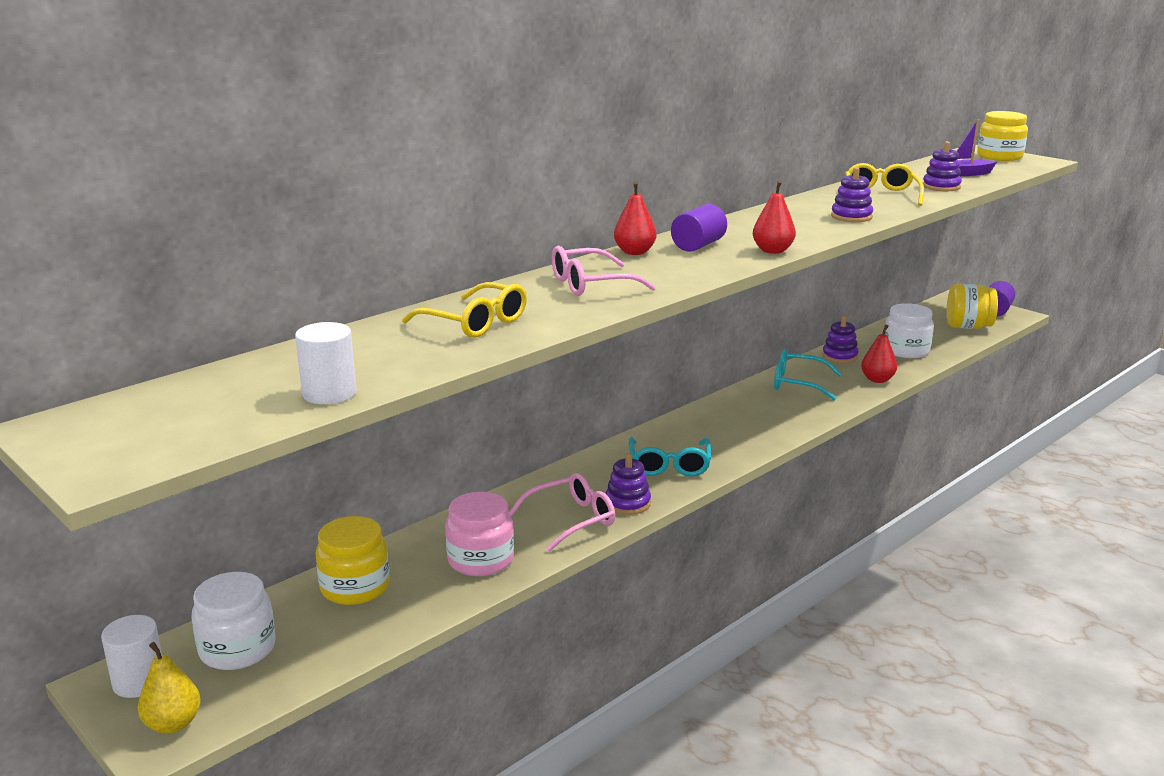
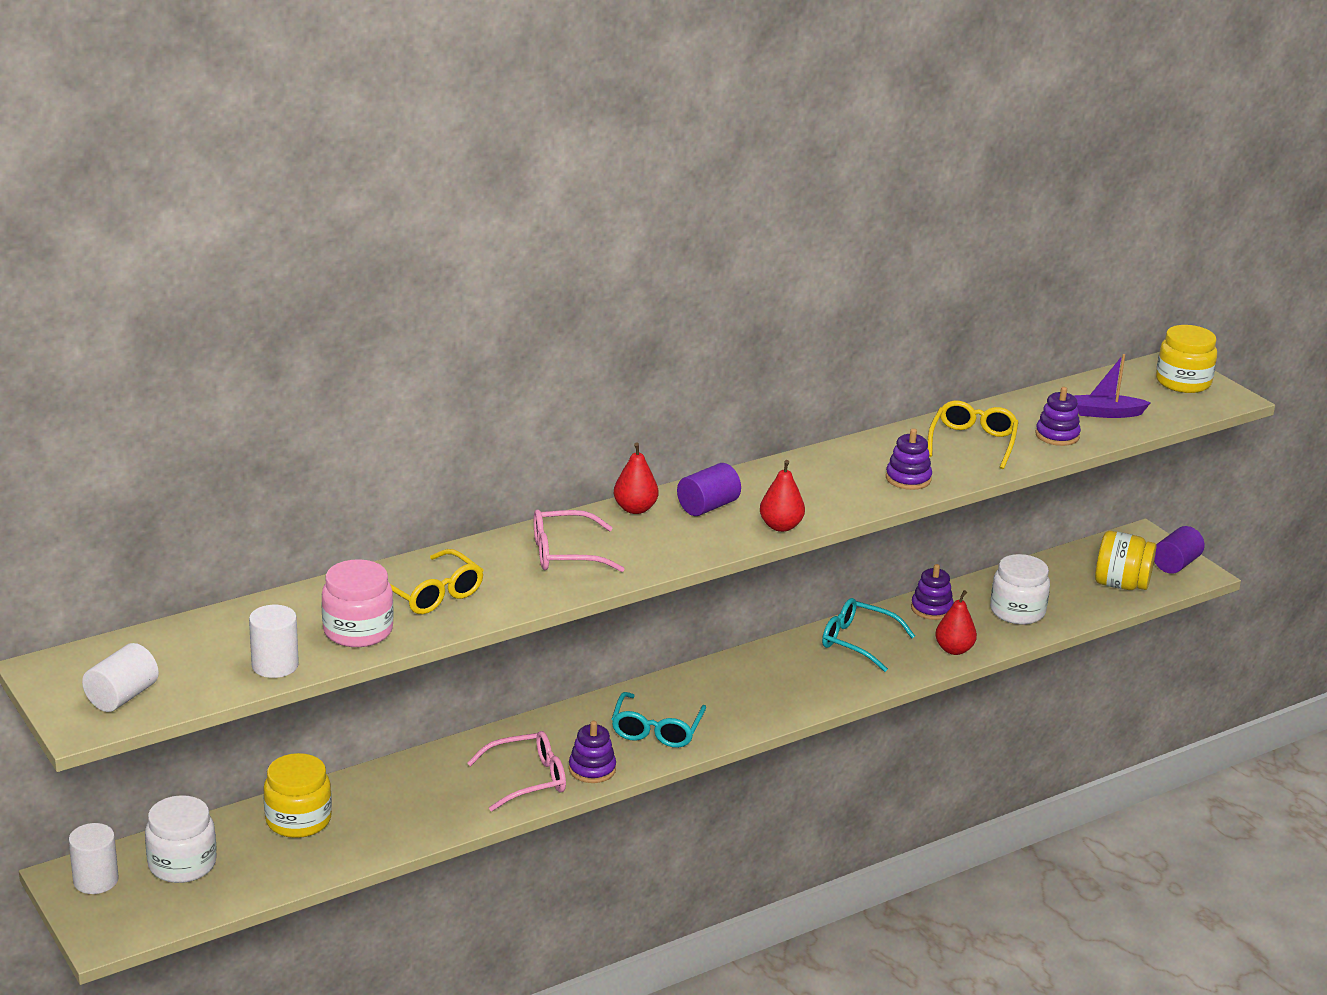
camera: 10 degrees right, 5 degrees up
yellow pear [138,642,201,734] -> none
pink jar [445,492,514,576] -> pink jar moved to [321,559,394,647]
none -> white cylinder [82,643,159,712]

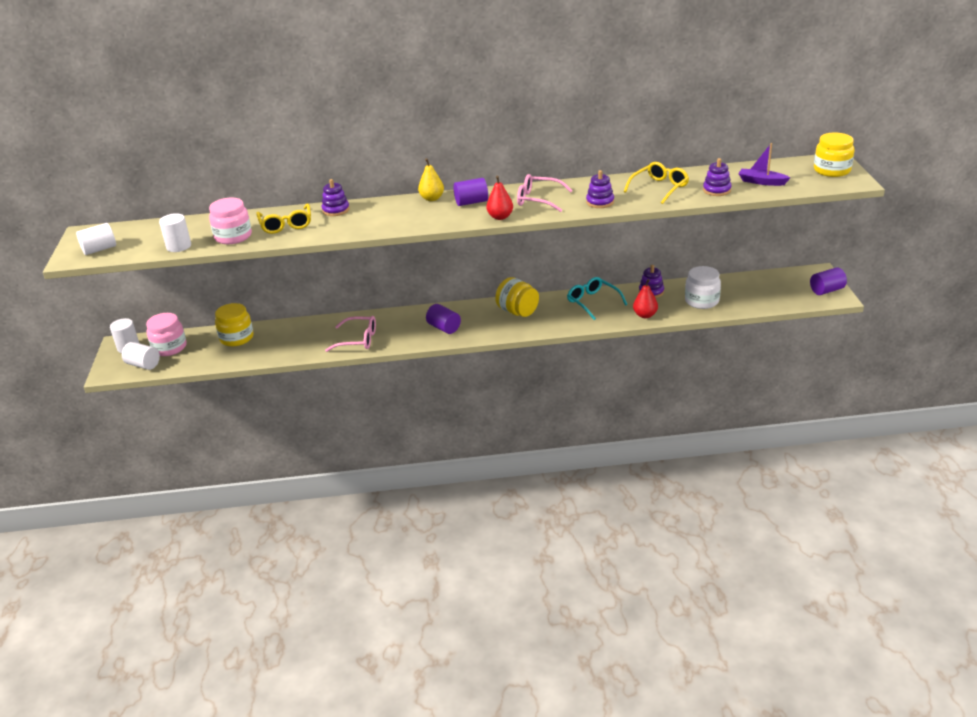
camera: 30 degrees right, 5 degrees up
white jar [145,795,217,883] -> pink jar [146,313,186,356]
pink glasses [534,509,624,572] -> pink glasses moved to [517,174,573,212]
purple stacking toy [569,721,616,783] -> purple stacking toy moved to [322,179,350,216]
turquoise glasses [612,692,706,748] -> purple cylinder [426,304,461,334]
red pear [614,442,658,514] -> yellow pear [418,158,444,201]
yellow jar [1095,531,1156,590] -> yellow jar moved to [495,277,539,317]
none -> white cylinder [122,342,160,370]

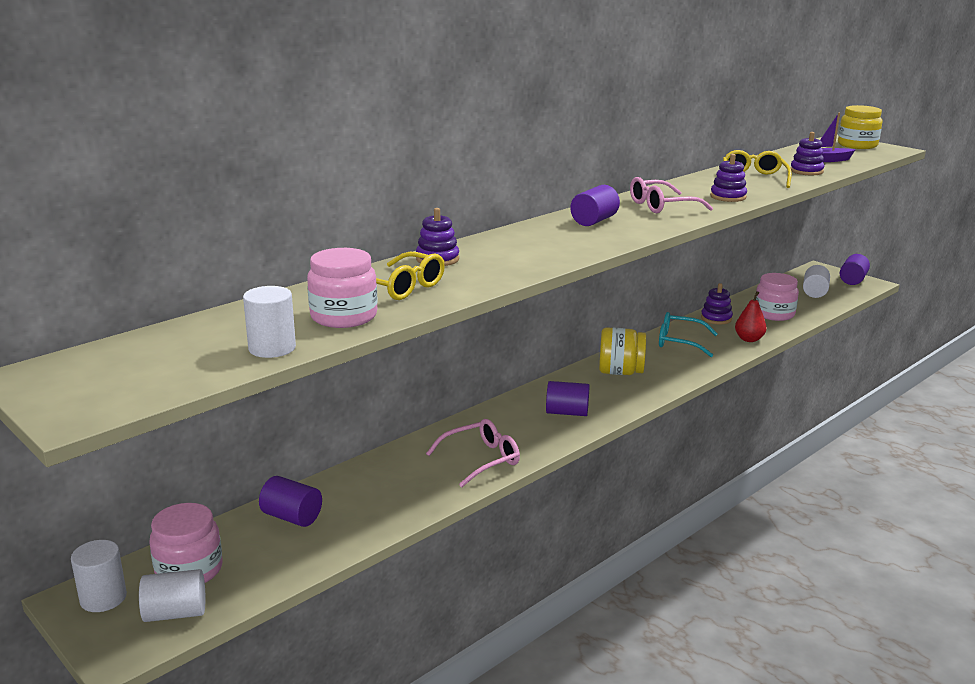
camera: 40 degrees left, 10 degrees down
white cylinder [76,223,116,255] -> white cylinder moved to [803,265,830,298]
yellow jar [215,303,254,347] -> purple cylinder [259,476,322,527]
yellow pear [418,158,444,201] -> none
red pear [486,176,513,220] -> none
white jar [685,266,721,309] -> pink jar [756,273,799,321]

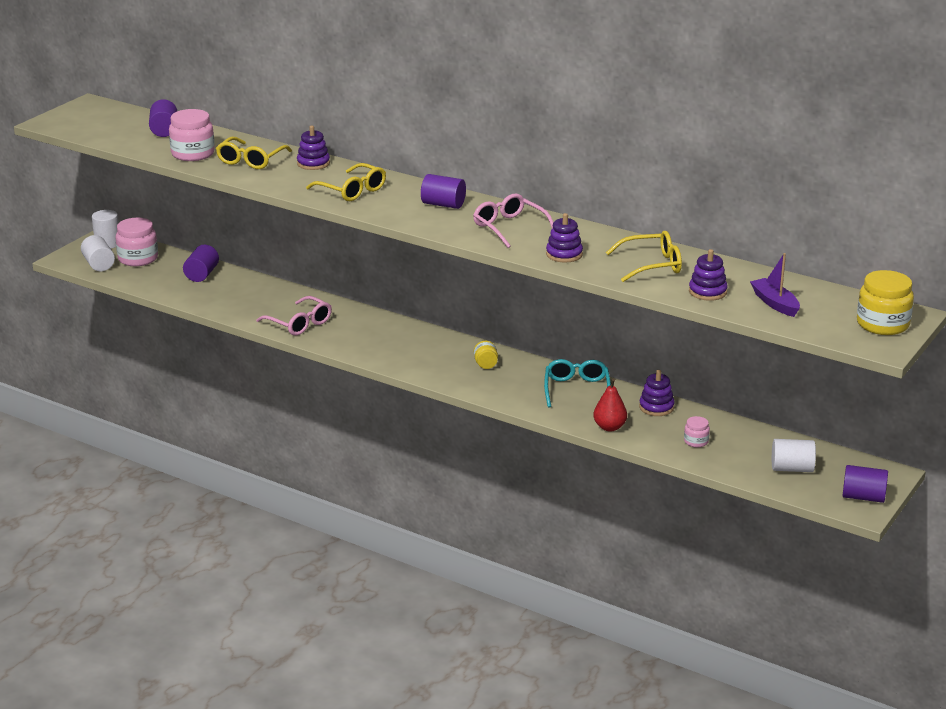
camera: 75 degrees right, 5 degrees up
white cylinder [243,286,296,358] -> none
purple cylinder [546,381,590,416] -> purple cylinder moved to [149,99,177,137]
yellow jar [599,327,646,375] -> yellow jar [474,341,498,369], size x0.52
pink jar [756,273,799,321] -> pink jar [684,416,710,447], size x0.52
none -> yellow glasses [306,163,386,201]

